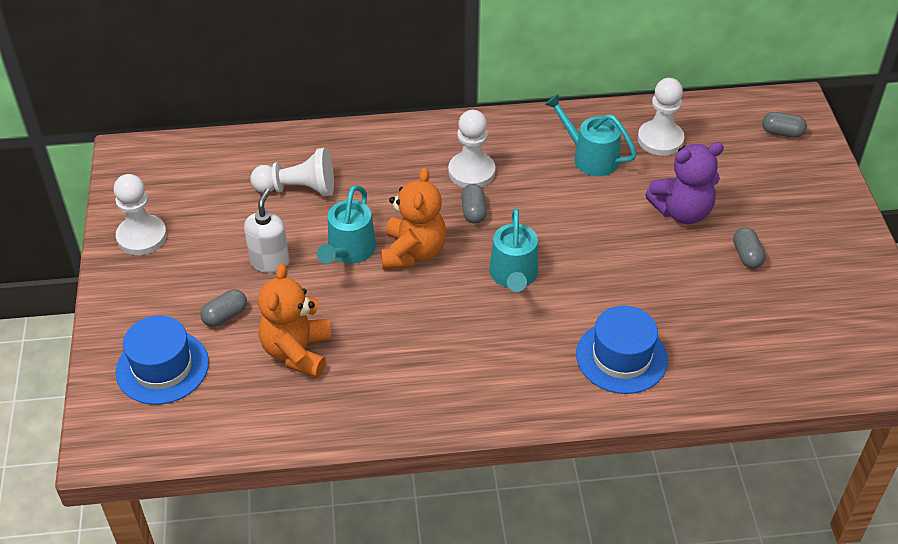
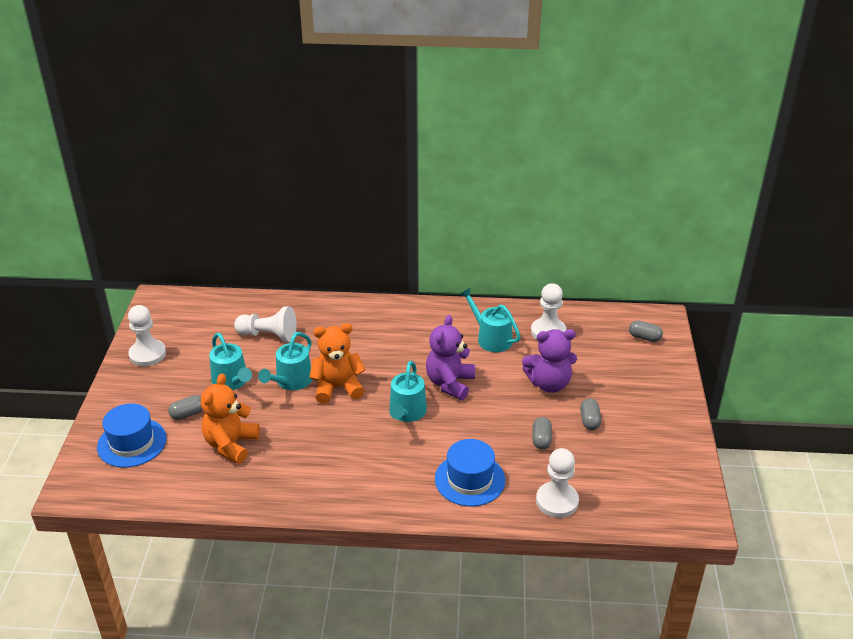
camera: 10 degrees right, 10 degrees down
white soap dispenser [244,189,290,273] -> turquoise watering can [209,333,252,390]
orange teddy bear [381,167,446,269] -> orange teddy bear turned 120 degrees counterclockwise [309,323,365,404]
white pawn [448,110,495,188] -> white pawn moved to [536,448,579,518]
grey capsule [461,184,487,224] -> grey capsule moved to [532,417,552,449]
none -> purple teddy bear [426,315,475,400]

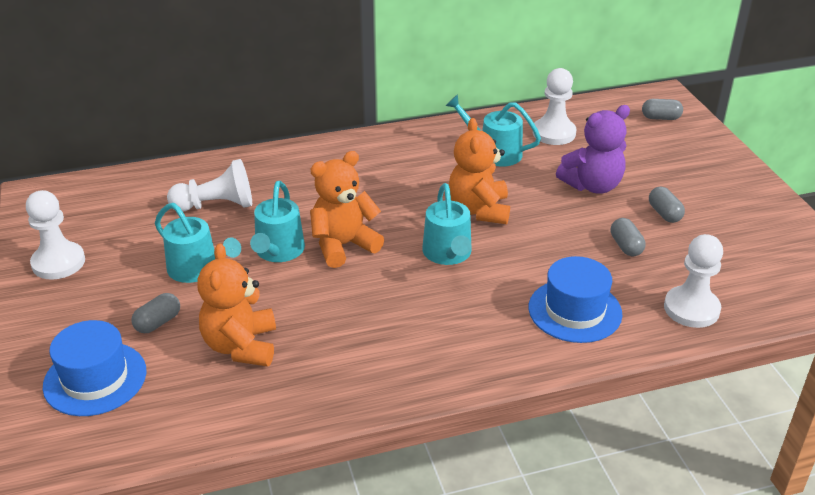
camera: 20 degrees left, 0 degrees up
purple teddy bear [426,315,475,400] -> orange teddy bear [449,118,510,224]

